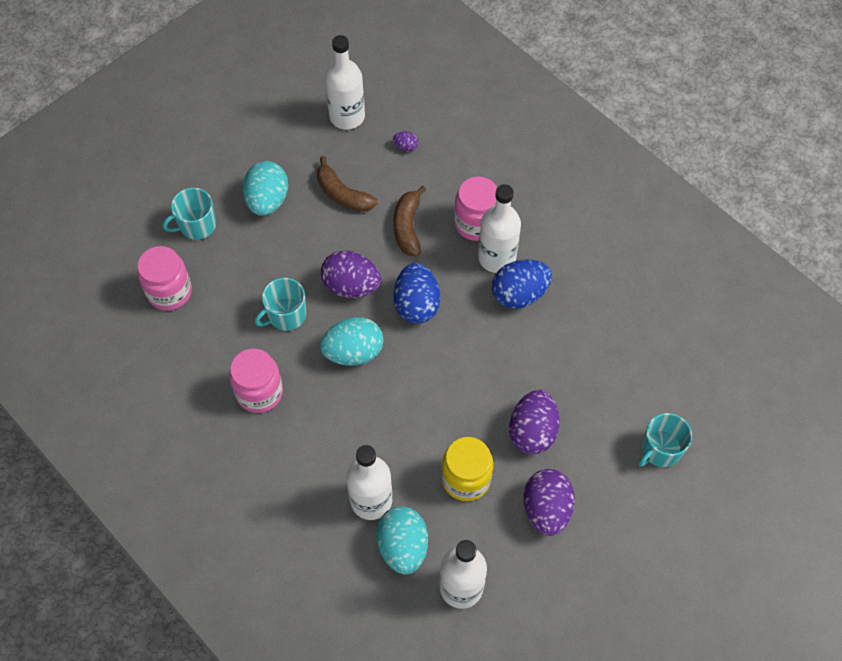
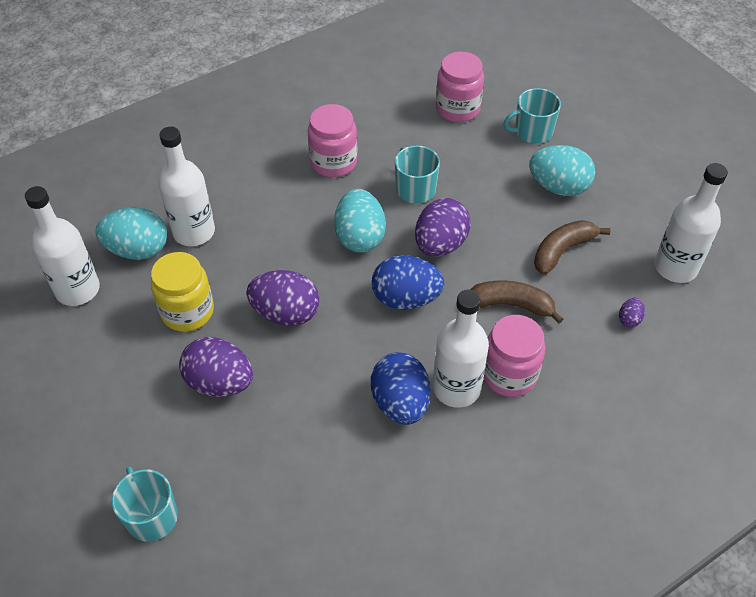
camera: 100 degrees right, 10 degrees down
turquoise mug [163,188,216,240] -> turquoise mug turned 90 degrees counterclockwise [504,88,561,144]
purple egg [524,469,575,536] -> purple egg moved to [246,270,320,326]

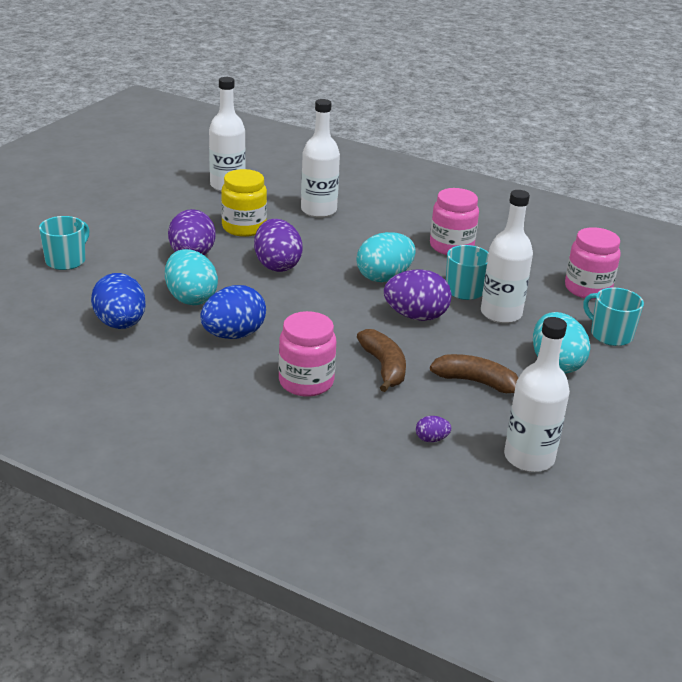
camera: 60 degrees right, 20 degrees down
turquoise egg [96,207,167,260] -> turquoise egg moved to [165,249,218,305]
blue egg [372,255,444,310] -> blue egg moved to [91,273,146,329]
white bottle [433,290,489,408] -> white bottle moved to [481,190,533,323]

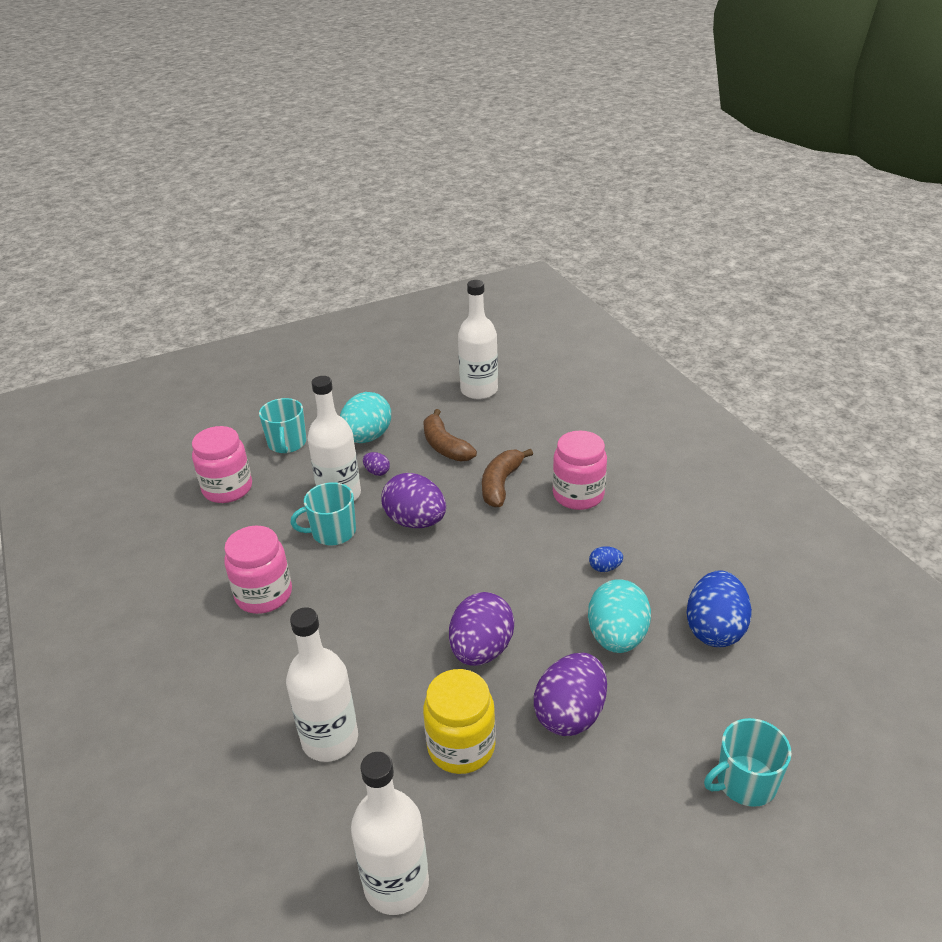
camera: 140 degrees left, 5 degrees up
blue egg [200,285,266,339] -> blue egg [589,546,623,572], size x0.45
turquoise egg [356,232,416,282] -> none
purple egg [416,416,451,442] -> purple egg moved to [363,452,390,476]

